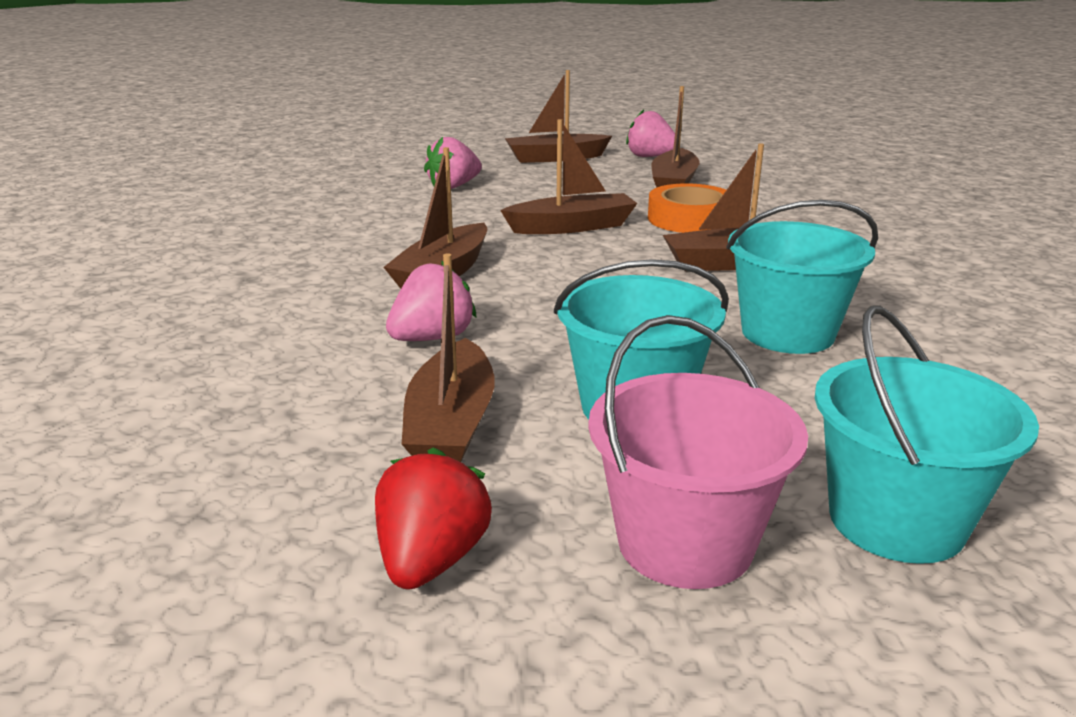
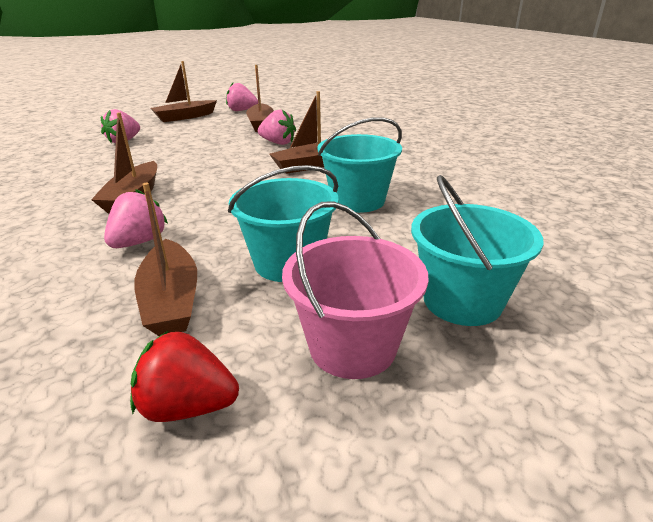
camera: 20 degrees left, 5 degrees up
red strawberry [375,448,492,590] -> red strawberry turned 75 degrees counterclockwise [130,331,239,422]
brown boat [500,119,637,234] -> none
orange tape [648,183,726,233] -> pink strawberry [258,109,296,145]

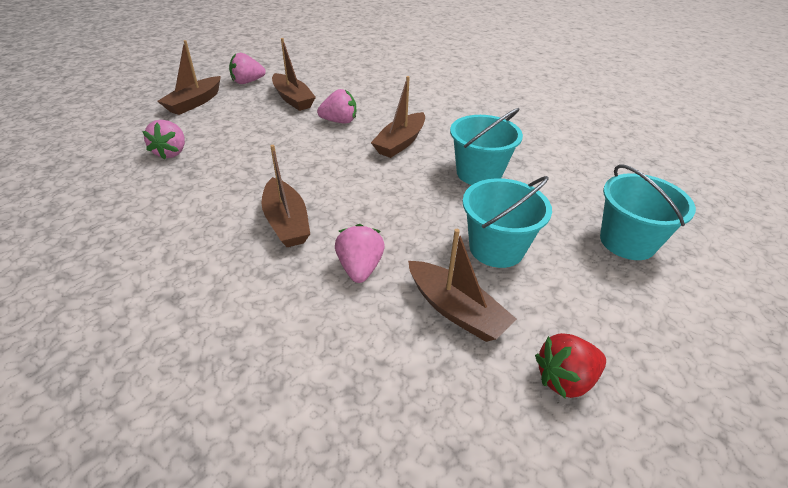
camera: 30 degrees left, 10 degrees up
pink bucket [282,202,429,379] -> none

